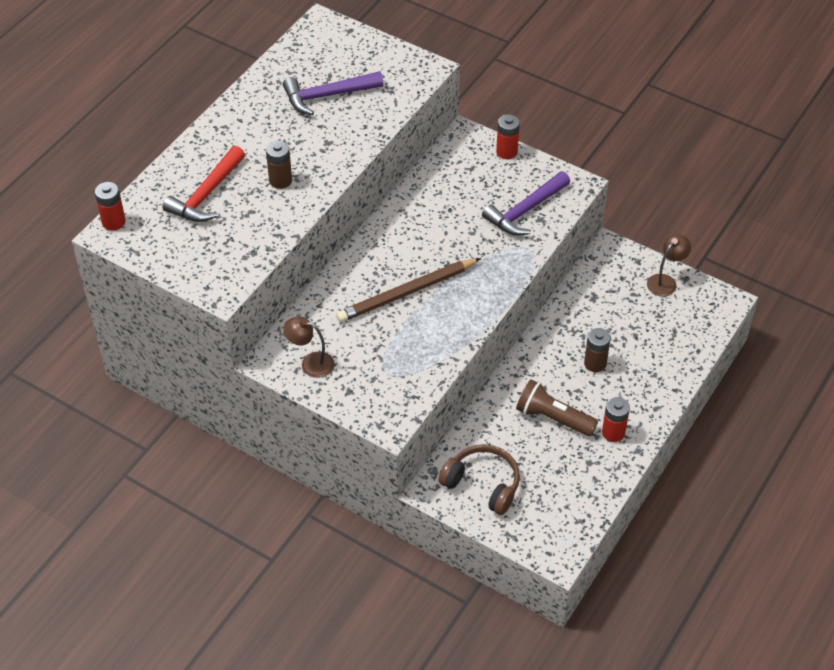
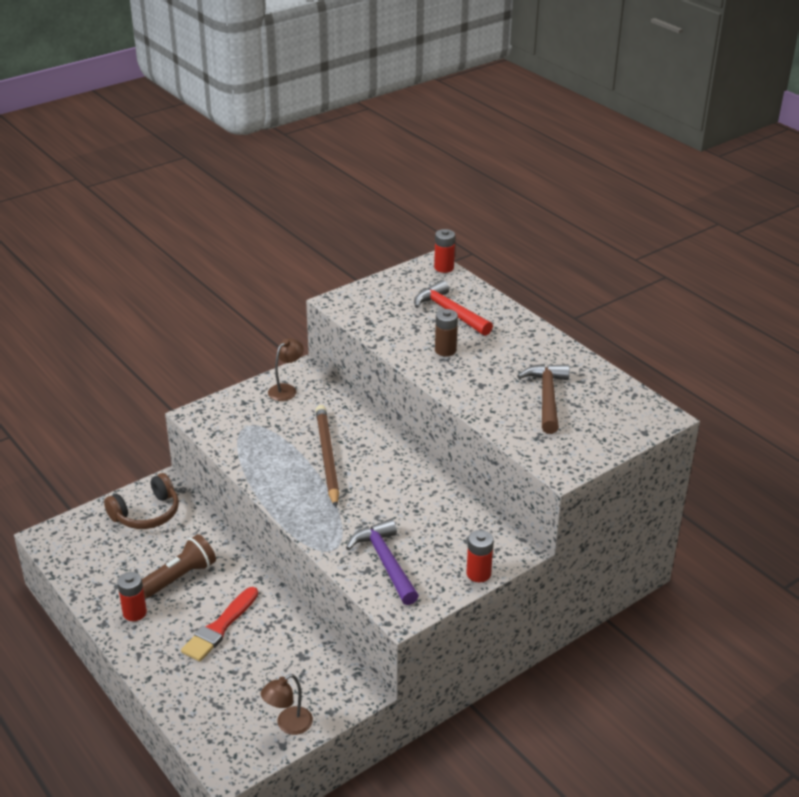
camera: 110 degrees right, 15 degrees down
purple hammer [283,71,383,115] -> brown hammer [517,364,570,434]
brown battery [584,328,611,372] -> red brush [181,587,258,662]
brown lamp [647,235,691,297] -> brown lamp turned 75 degrees clockwise [261,674,313,735]

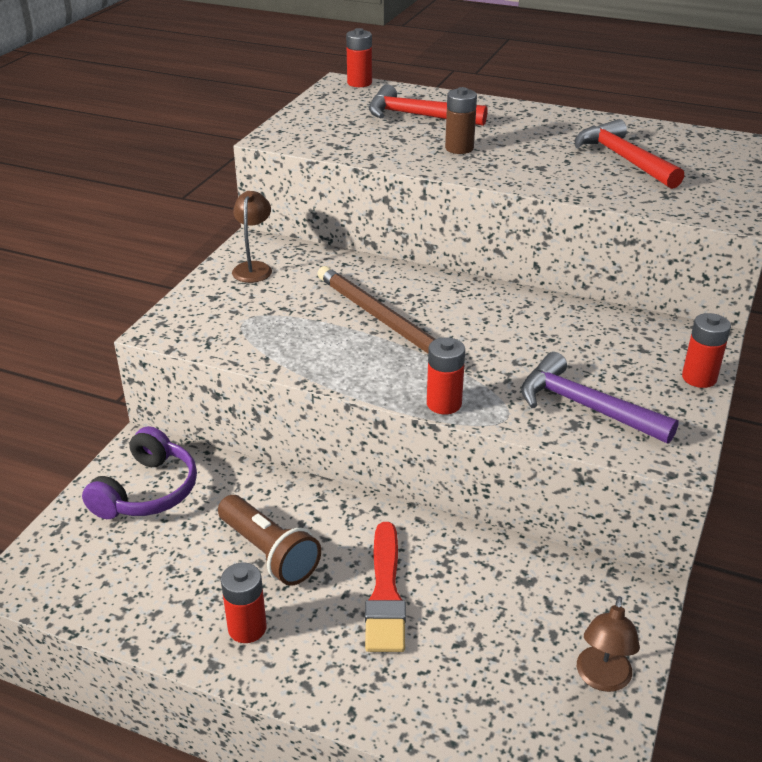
camera: 30 degrees left, 0 degrees up
brown headphones [104,473,179,529] -> purple headphones [82,426,197,519]
brown flashlight [142,534,216,598] -> brown flashlight turned 120 degrees clockwise [218,495,321,586]
brown hammer [517,364,570,434] -> red hammer [575,119,684,189]
none -> red battery [427,337,465,414]

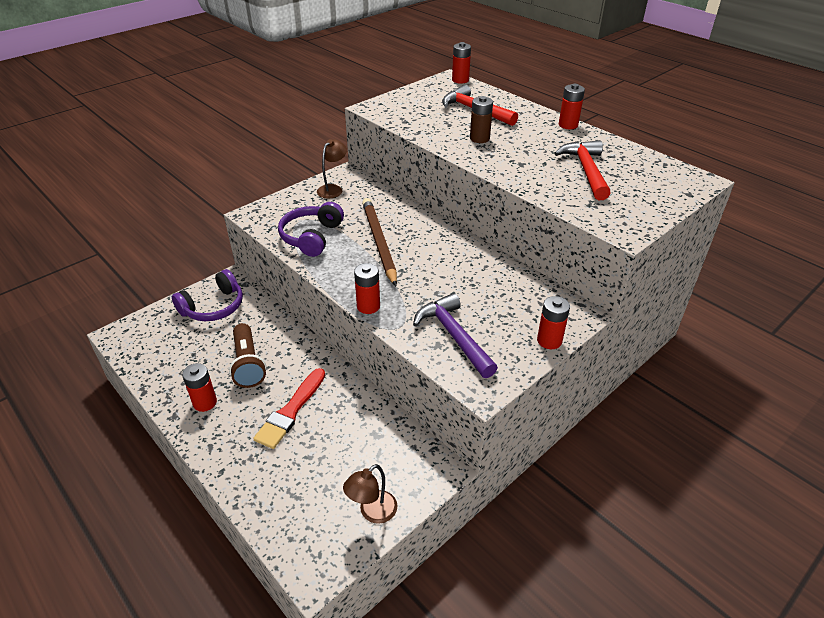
camera: 25 degrees right, 5 degrees up
none -> purple headphones [278,202,344,257]
none -> red battery [559,84,585,129]

